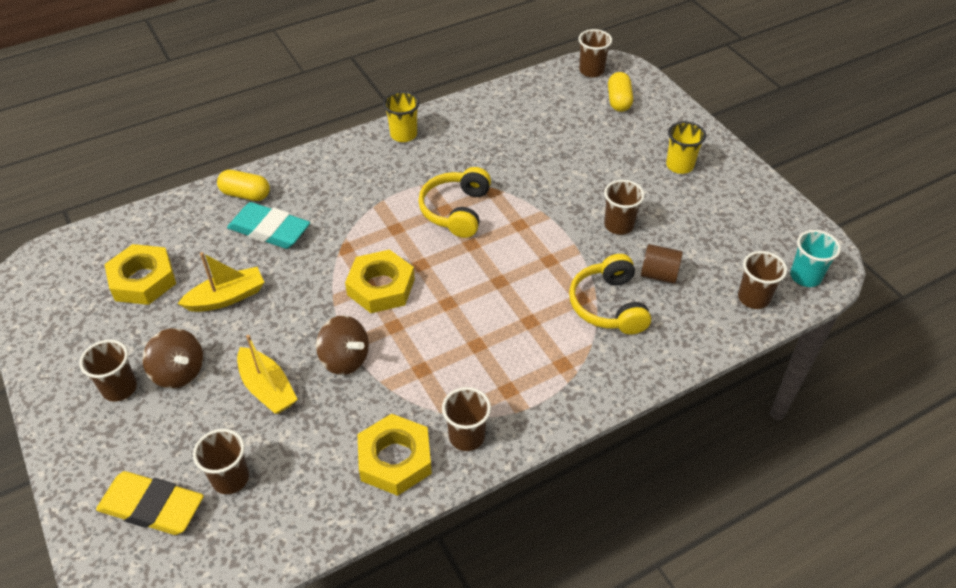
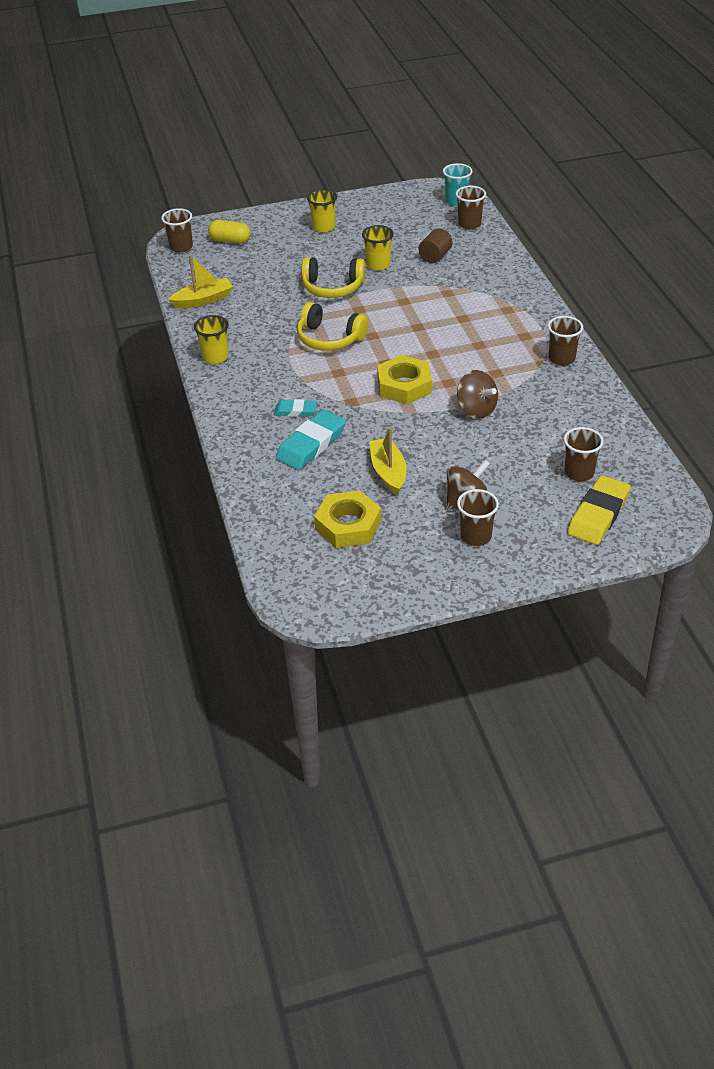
camera: 75 degrees left, 5 degrees down
yellow capsule [217,170,270,201] -> none
yellow boat [237,335,298,414] -> yellow boat moved to [168,255,233,309]
brown spinning top [316,315,369,375] -> brown spinning top turned 90 degrees clockwise [457,370,498,419]
yellow nut [358,414,432,496] -> none
yellow headphones [569,254,651,334] -> yellow headphones moved to [301,257,365,298]
brown cup [604,180,645,235] -> yellow cup [362,225,394,271]
none -> turquoise eraser [274,399,317,417]

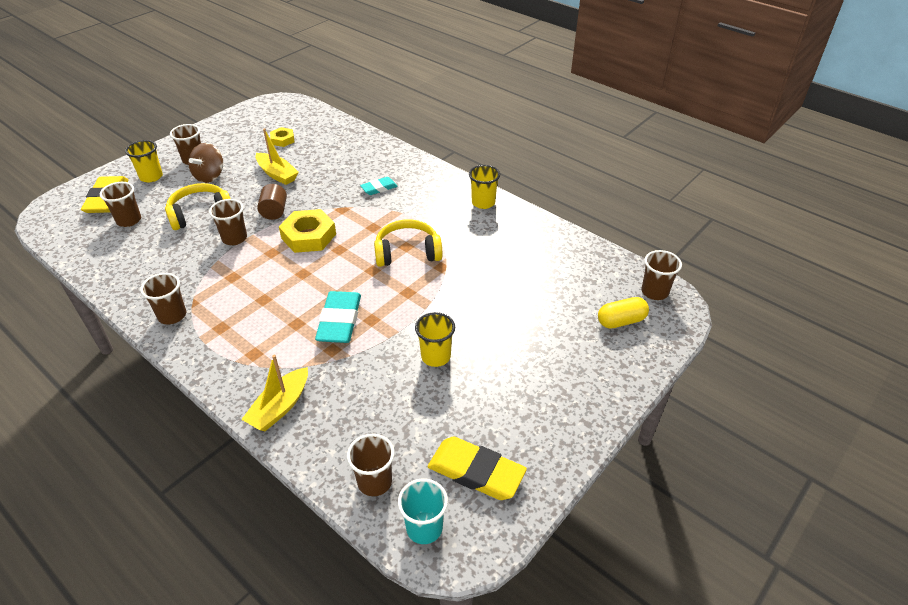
camera: 145 degrees right, 0 degrees up
yellow boat [168,255,233,309] -> yellow boat moved to [241,355,308,431]
turquoise eraser [276,409,346,470] -> turquoise eraser moved to [315,291,361,343]
yellow headphones [301,257,365,298] -> yellow headphones moved to [165,183,231,230]
yellow cup [307,189,337,233] -> yellow cup moved to [125,140,163,183]
yellow nut [314,490,381,548] -> yellow nut [270,127,294,147], size x0.56
brown cylinder [419,228,453,263] -> brown cylinder moved to [257,184,287,220]
brown spinning top [457,370,498,419] -> brown cup [209,199,247,245]
none -> yellow eraser [428,437,527,500]

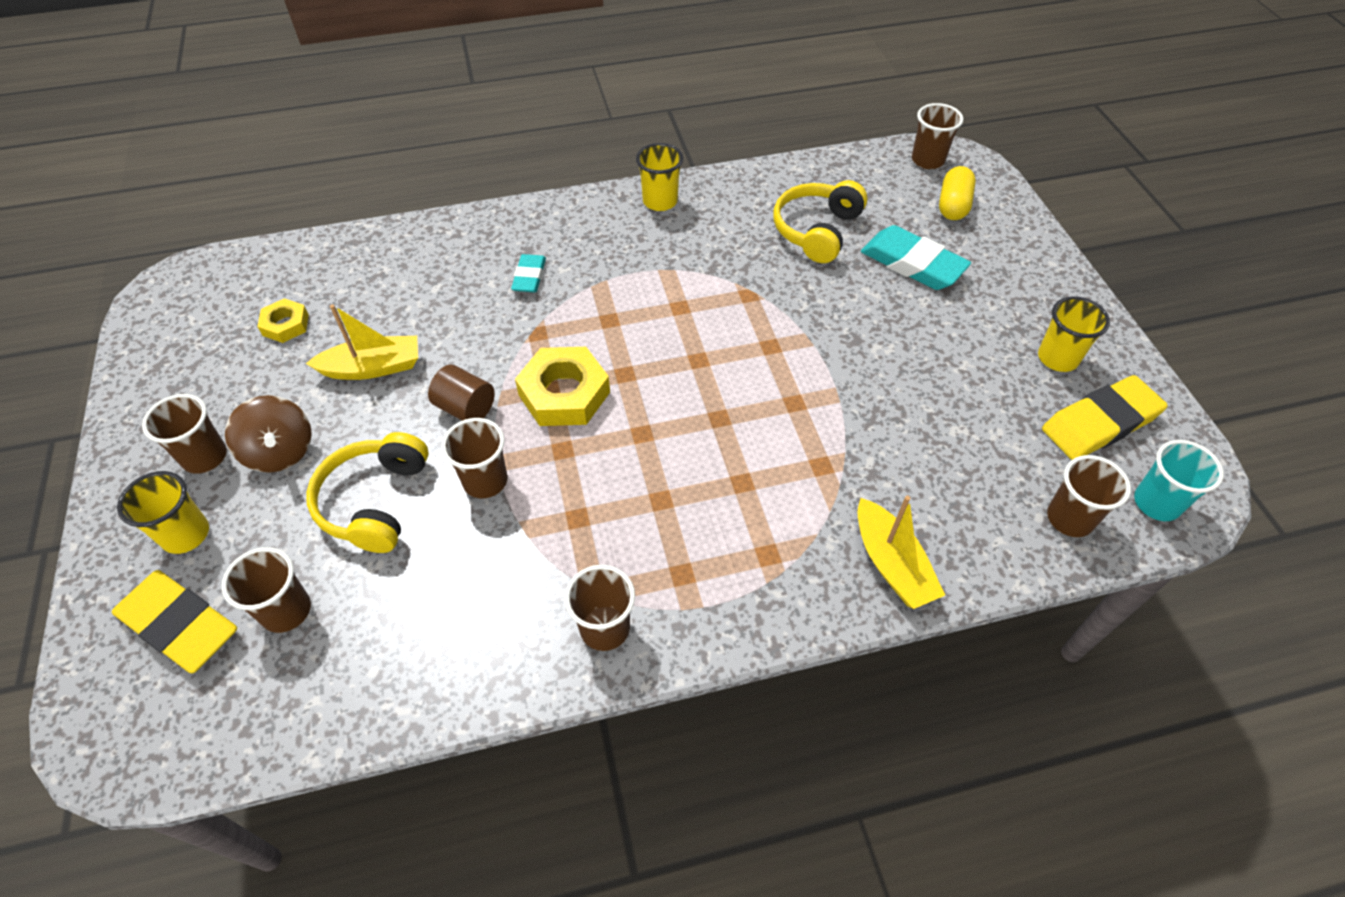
camera: 55 degrees left, 10 degrees up
turquoise eraser [315,291,361,343] -> turquoise eraser moved to [861,225,971,290]
yellow headphones [374,220,442,267] -> yellow headphones moved to [773,180,867,263]
yellow cup [415,312,455,367] -> yellow cup moved to [1038,296,1110,372]

